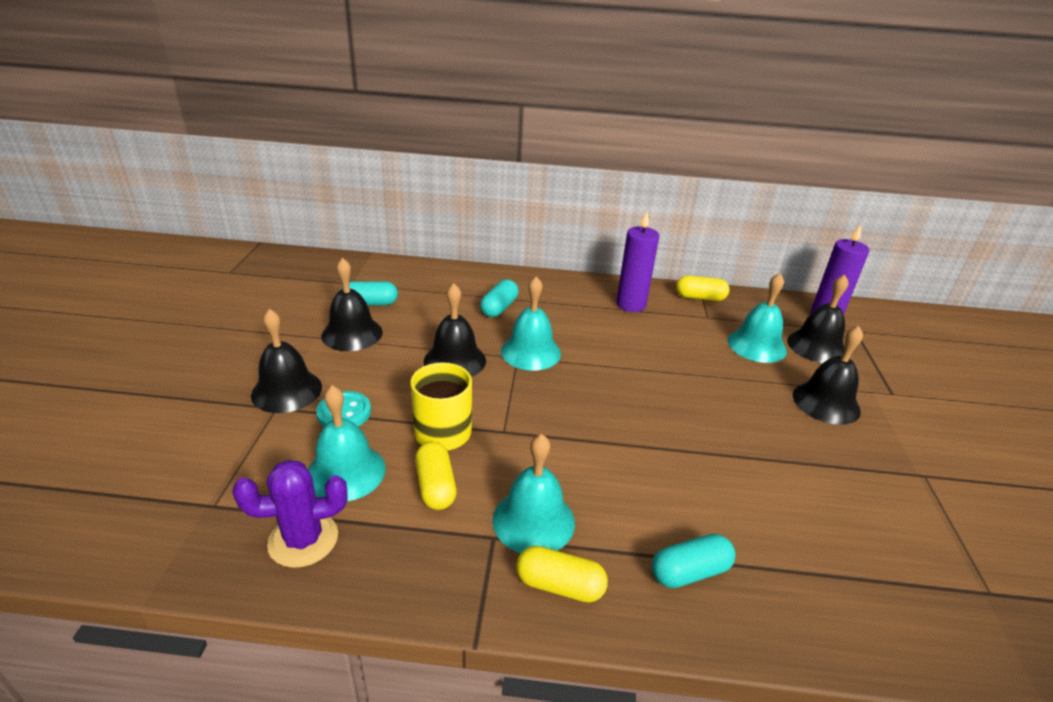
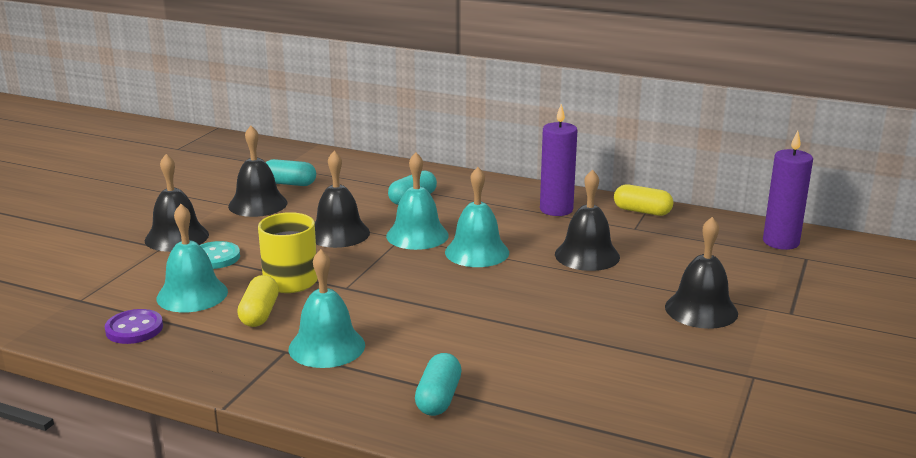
camera: 20 degrees right, 10 degrees down
purple cactus [232,460,348,568] -> purple button [105,309,163,344]
yellow capsule [516,546,608,603] -> none
turquoise capsule [652,534,735,588] -> turquoise capsule turned 75 degrees counterclockwise [415,353,462,416]
turquoise bell [727,273,787,363] -> turquoise bell moved to [445,167,509,267]
black bell [787,275,849,363] -> black bell moved to [555,169,620,271]

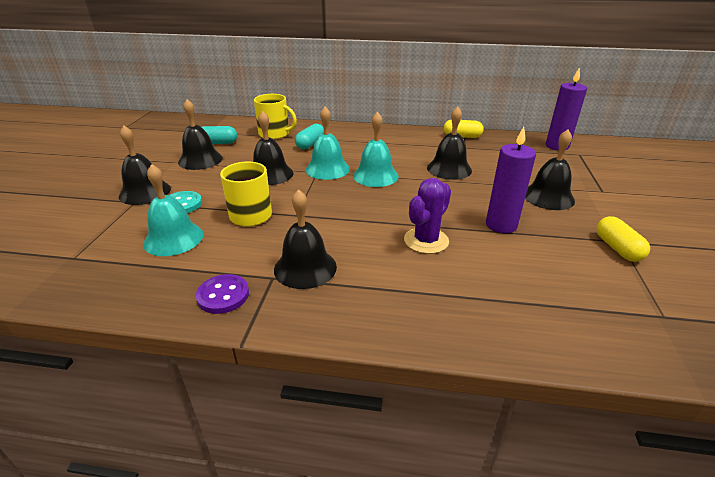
camera: 15 degrees left, 10 degrees up
purple button [105,309,163,344] -> purple button moved to [196,274,249,314]
yellow capsule [237,275,279,327] -> yellow capsule moved to [596,216,650,262]
turquoise bell [288,249,365,368] -> black bell [274,189,337,289]
turquoise capsule [415,353,462,416] -> none
purple candle [540,104,578,216] -> purple candle moved to [486,127,536,233]
none -> yellow mug [254,94,297,139]
none -> purple cactus [404,178,451,254]

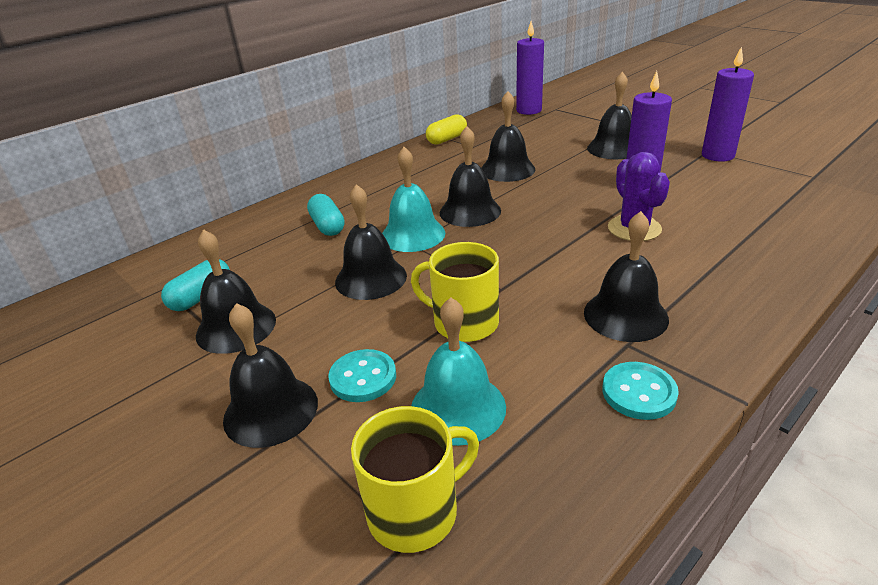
camera: 50 degrees left, 0 degrees up
purple button [196,274,249,314] -> turquoise button [602,362,679,420]
yellow mug [254,94,297,139] -> yellow mug moved to [351,406,479,553]
turquoise bell [353,112,399,187] -> black bell [440,126,501,227]
yellow capsule [596,216,650,262] -> purple candle [702,47,754,162]

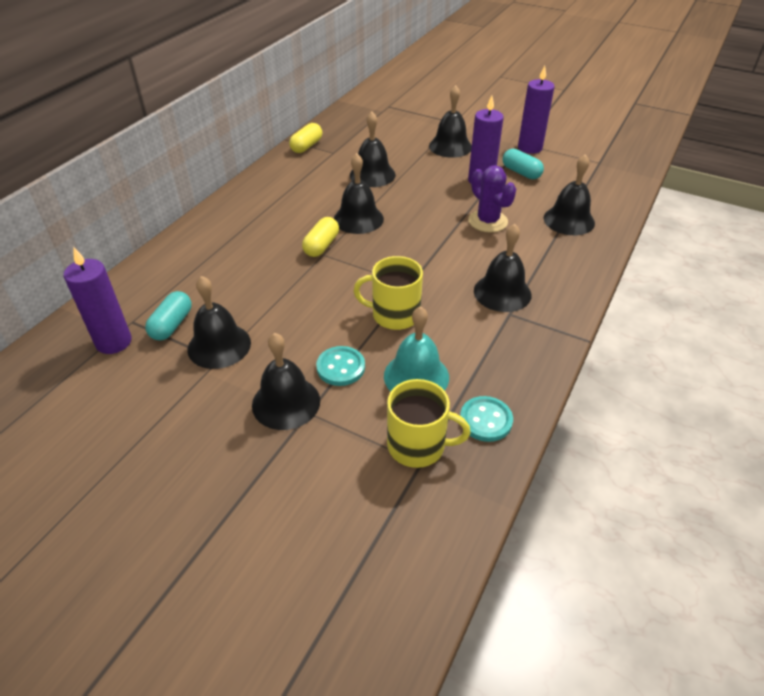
camera: 20 degrees left, 10 degrees up
turquoise capsule [307,194,345,236] -> turquoise capsule moved to [503,148,544,179]
black bell [335,184,407,300] -> black bell moved to [543,154,595,235]
yellow mug [351,406,479,553] -> yellow mug turned 60 degrees clockwise [387,379,471,468]
turquoise bell [382,147,445,252] -> yellow capsule [302,217,339,257]
purple candle [516,21,544,115] -> purple candle moved to [64,248,132,354]
turquoise button [602,362,679,420] -> turquoise button moved to [460,396,513,442]

